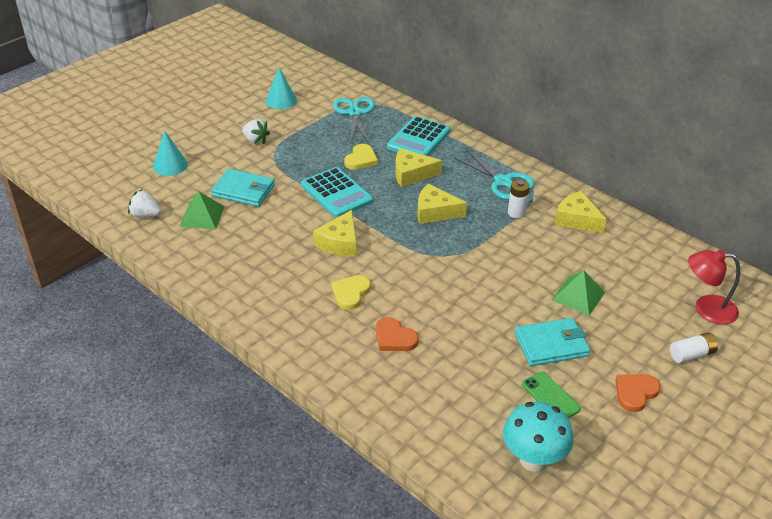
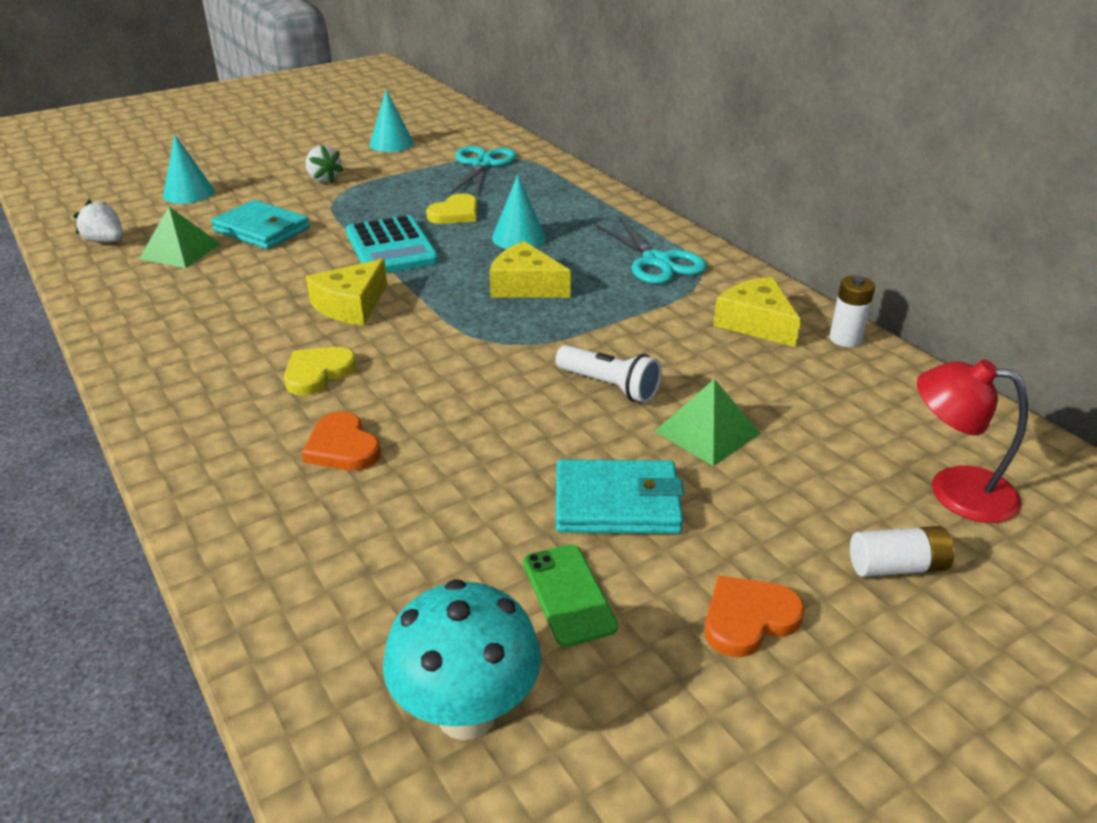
camera: 15 degrees right, 5 degrees down
turquoise calculator [387,116,450,156] -> none
yellow cheese [395,149,442,187] -> turquoise cone [492,175,546,249]
white battery [508,180,530,219] -> white battery moved to [830,276,875,347]
none -> white flashlight [555,345,662,403]

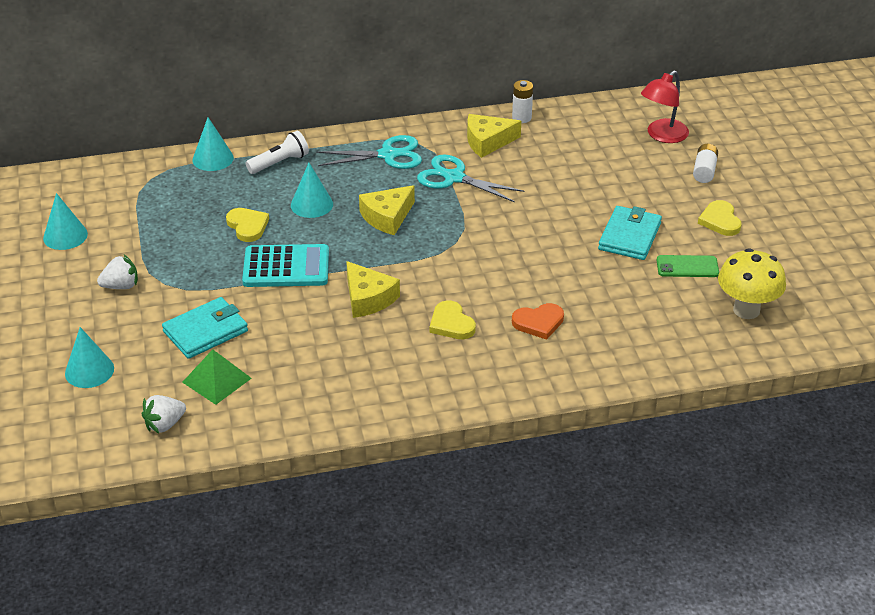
camera: 70 degrees left, 5 degrees up
turquoise mushroom [383,579,541,740] -> yellow mushroom [718,248,786,319]
turquoise scissors [452,146,517,195] -> turquoise scissors moved to [417,155,525,202]
white flashlight [555,345,662,403] -> white flashlight moved to [246,131,309,174]
green pyramid [655,379,761,466] -> none
orange heart [705,575,805,657] -> yellow heart [698,200,742,236]
none -> turquoise cone [192,118,234,171]

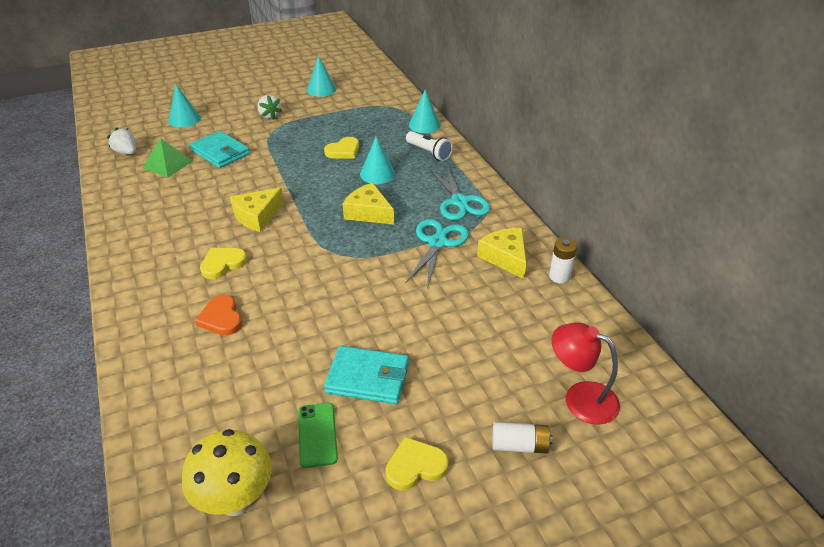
camera: 80 degrees right, 0 degrees up
turquoise calculator [242,244,329,287] -> none

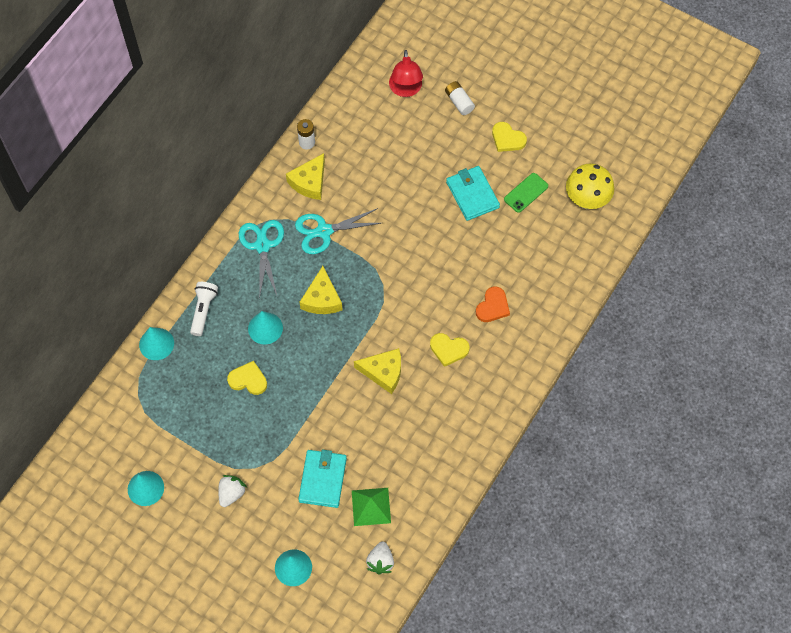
camera: 125 degrees left, 25 degrees up
turquoise scissors [430,165,490,220] -> turquoise scissors turned 45 degrees counterclockwise [239,220,284,299]

